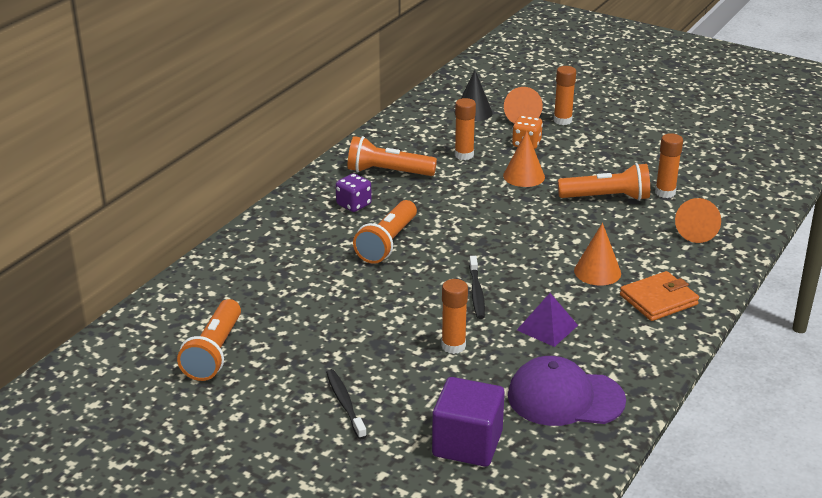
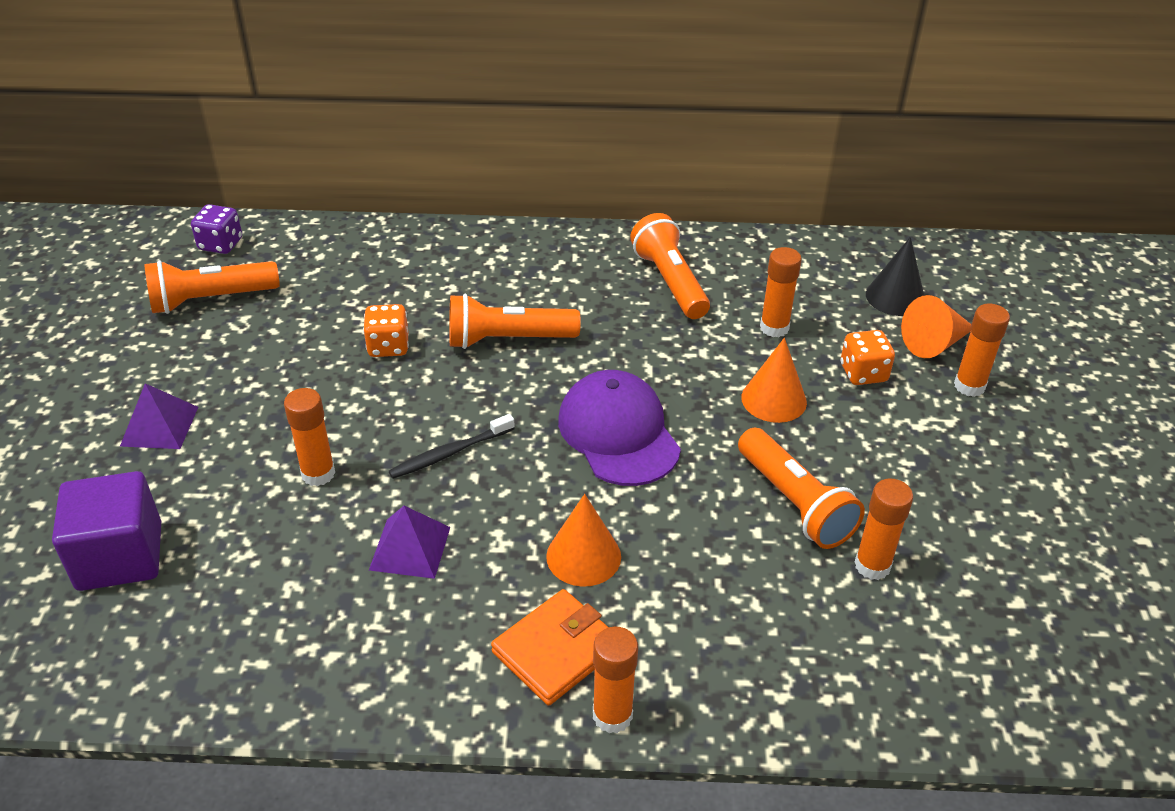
camera: 60 degrees right, 10 degrees up
black toothbrush [326,369,367,439] -> purple pyramid [120,383,198,449]
purple dice [335,174,372,212] -> purple dice moved to [191,204,242,254]
purple cap [508,356,626,426] -> purple cap moved to [558,370,681,486]
orange wallet [620,271,699,321] -> orange wallet turned 75 degrees counterclockwise [491,589,608,706]
orange cone [675,198,721,243] -> none
none -> orange dice [363,304,409,357]
none -> orange glue stick [593,626,638,733]

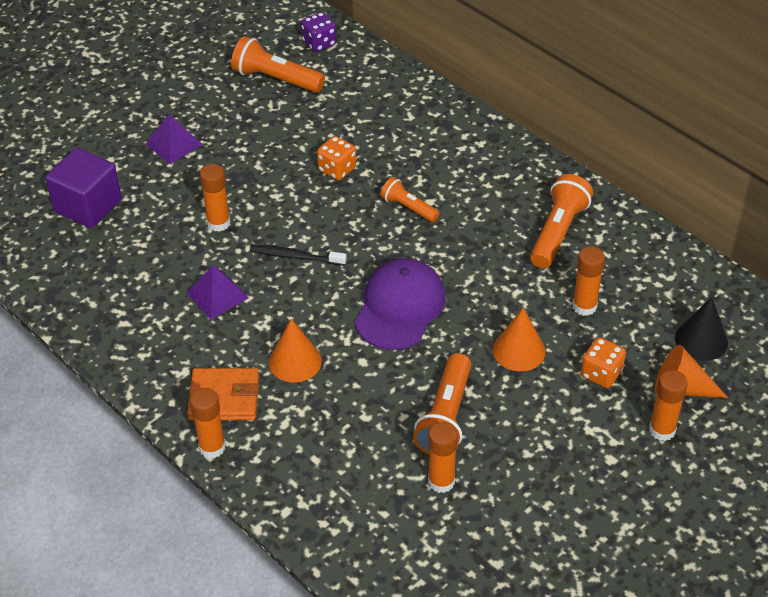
camera: 45 degrees right, 5 degrees up
orange flashlight [449,294,581,349] -> orange flashlight [381,177,440,222], size x0.61

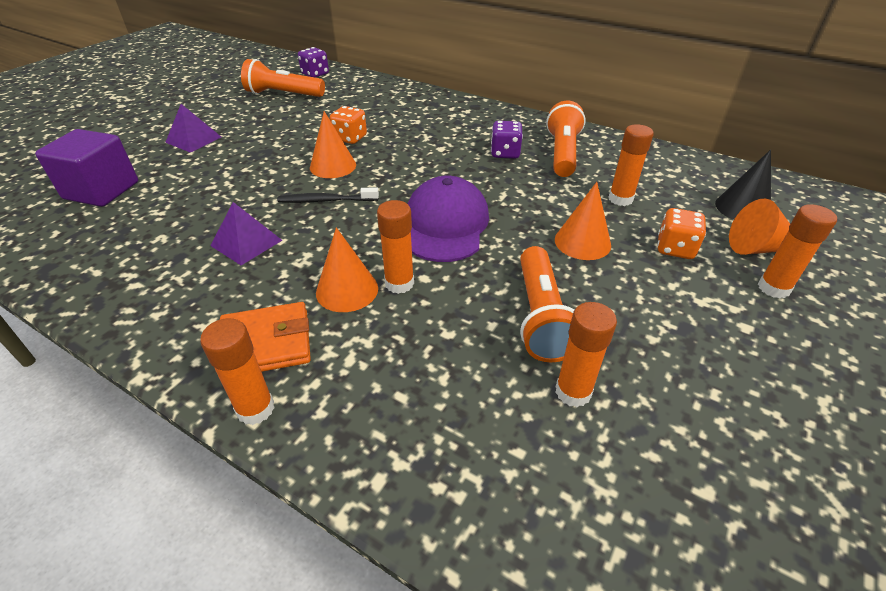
camera: 15 degrees left, 5 degrees down
orange glue stick [200,164,230,232] -> orange glue stick moved to [377,200,414,294]
orange flashlight [381,177,440,222] -> none
none -> orange cone [310,111,356,178]
none -> purple dice [491,121,523,159]

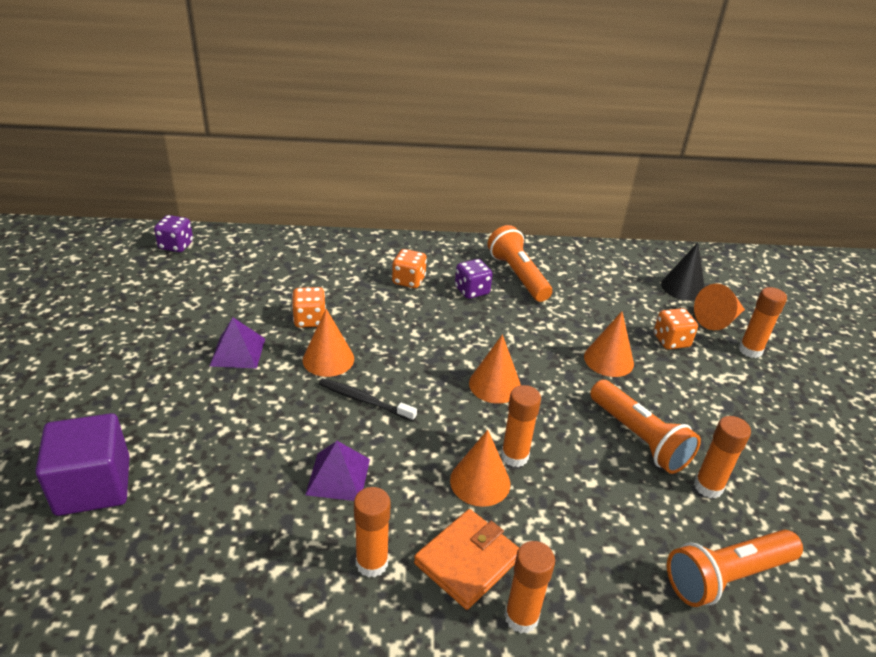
camera: 35 degrees left, 5 degrees down
purple pyramid [165,104,221,153] -> purple pyramid moved to [210,318,265,368]
orange flashlight [241,59,325,97] -> orange flashlight moved to [667,530,803,607]
black toothbrush [277,187,379,203] -> black toothbrush turned 60 degrees clockwise [319,378,417,421]
purple cap [408,176,489,262] -> orange cone [469,334,521,404]
orange glue stick [609,124,654,206] -> orange glue stick moved to [354,487,391,578]
none -> orange dice [392,249,427,288]

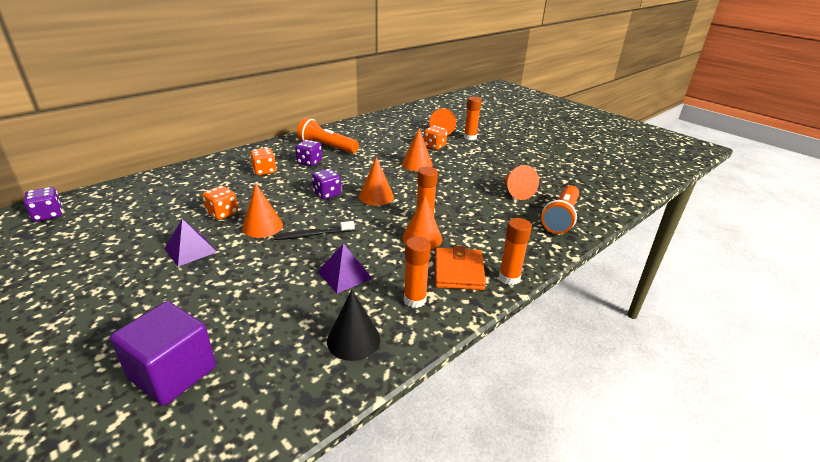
camera: 40 degrees left, 5 degrees down
orange flashlight [590,380,701,474] -> none
black cone [661,242,705,301] -> black cone moved to [327,290,380,361]
orange glue stick [694,416,751,498] -> orange cone [504,165,539,200]
none -> purple dice [312,169,341,200]

